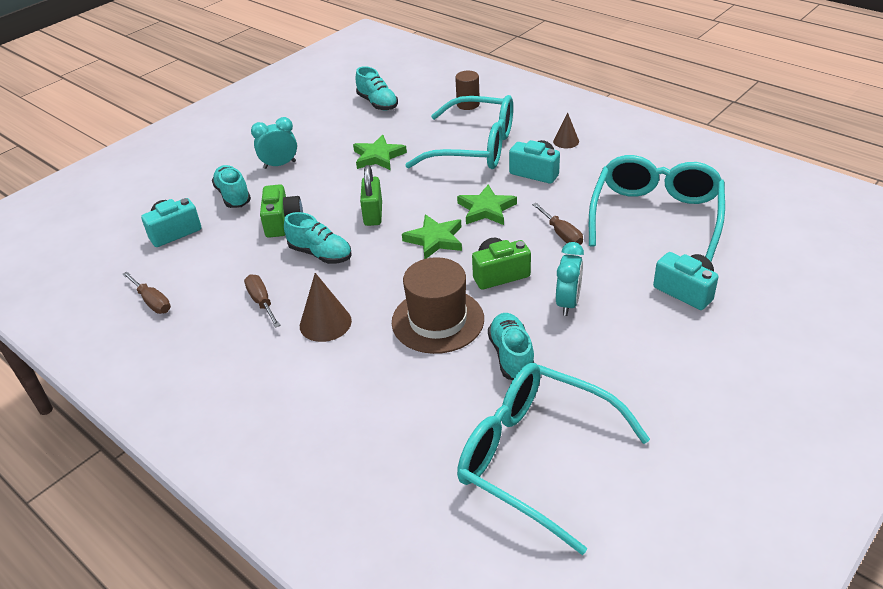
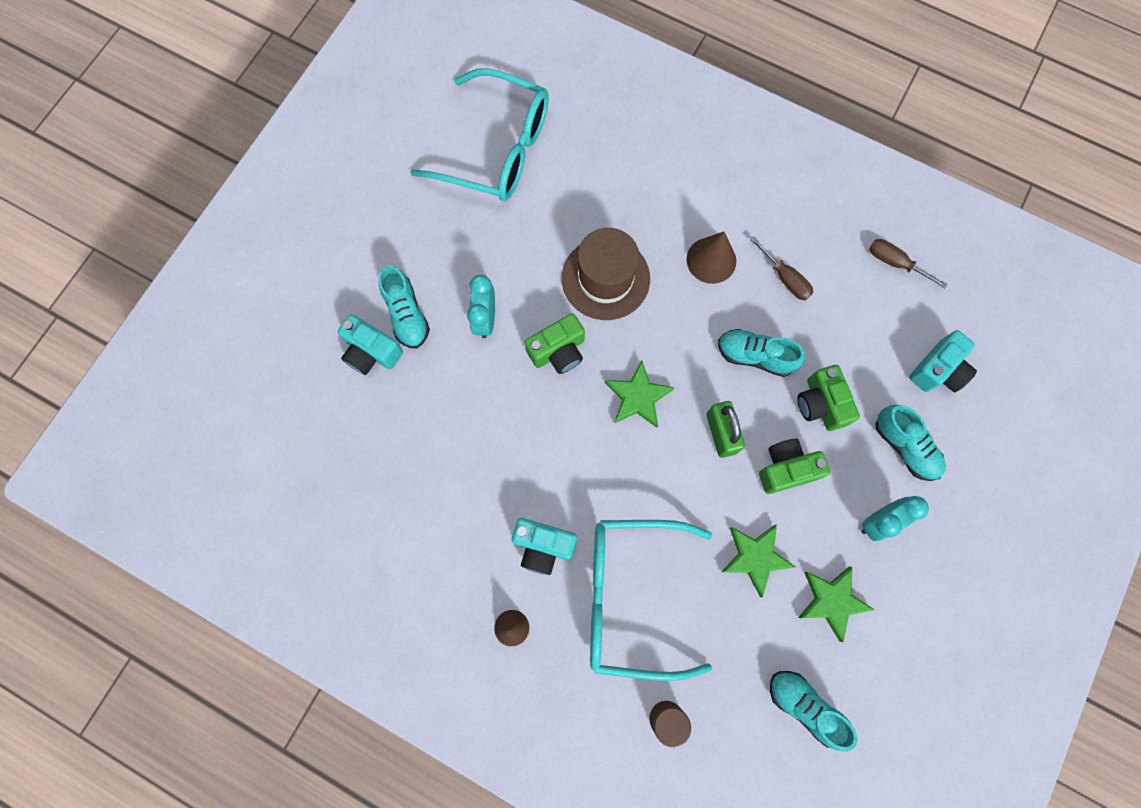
camera: 165 degrees right, 35 degrees up
green star [457,185,517,225] -> green star moved to [798,567,875,642]
turquoise shoe [488,313,534,380] -> turquoise shoe moved to [378,265,430,348]
brown screwdriver [532,203,583,245] -> none
turquoise glasses [589,155,725,262] -> none
none -> green camera [759,439,830,494]

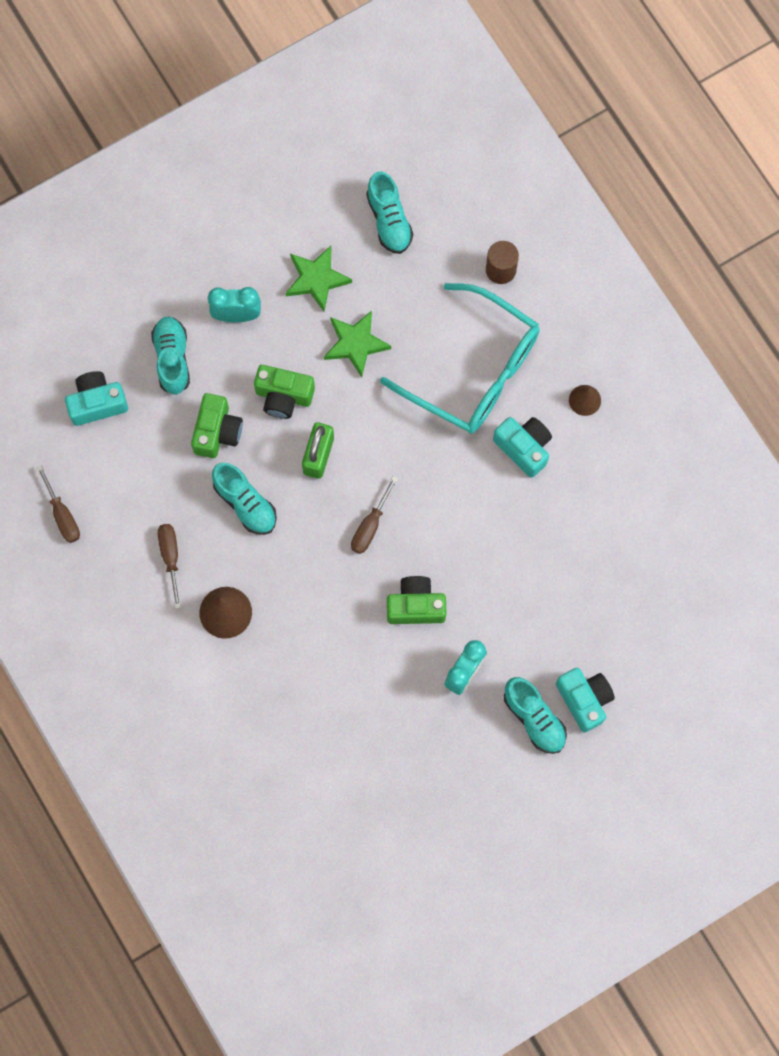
camera: 150 degrees left, 0 degrees up
turquoise shoe [378,265,430,348] -> turquoise shoe turned 135 degrees clockwise [504,677,567,754]
turquoise glasses [410,68,549,201] -> none
brown hat [562,228,650,320] -> none
green star [605,360,675,428] -> brown screwdriver [351,476,398,554]

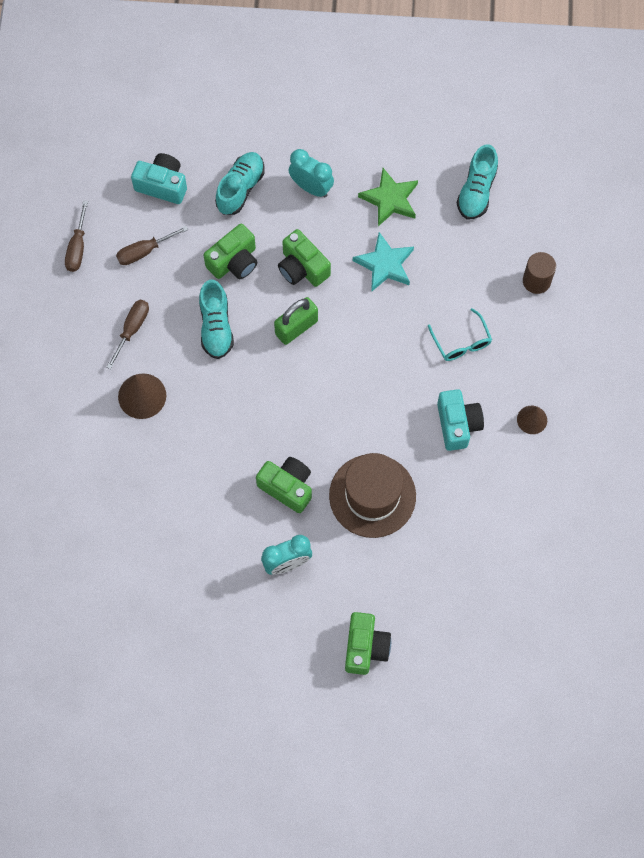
camera: 35 degrees right, 5 degrees down
green star [324,311,391,377] -> turquoise star [353,232,414,292]
brown screwdriver [351,476,398,554] -> brown screwdriver moved to [116,226,188,265]
turquoise glasses [380,283,540,434] -> turquoise glasses [428,308,492,361], size x0.43
turquoise shoe [504,677,567,754] -> none
turquoise camera [556,668,615,733] -> green camera [345,612,391,675]
none -> brown hat [329,453,416,538]

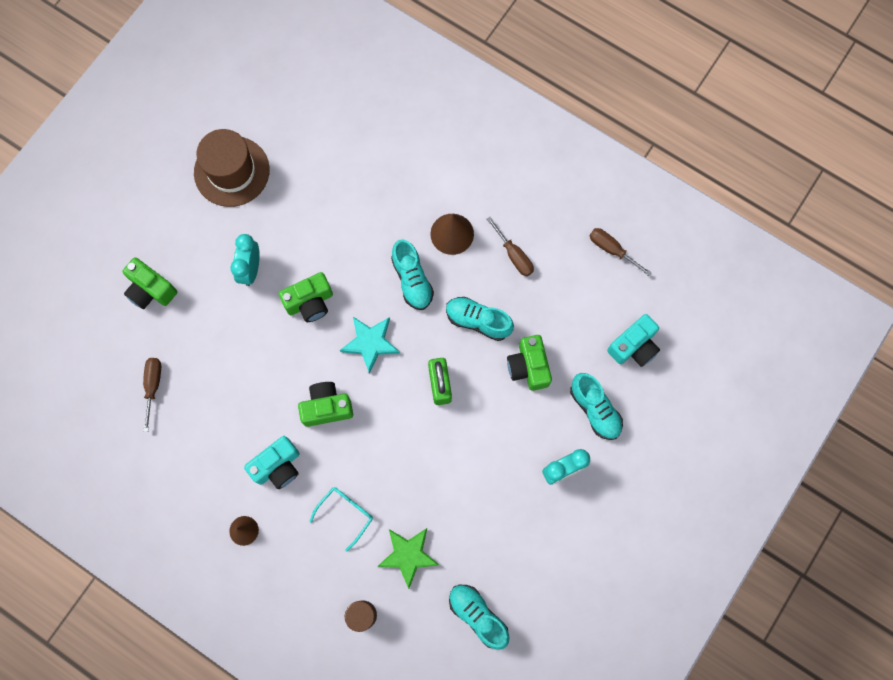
camera: 120 degrees right, 5 degrees up
brown screwdriver [116,226,188,265] -> brown screwdriver moved to [143,358,161,432]
green camera [278,229,331,287] -> green camera moved to [298,382,353,427]
brown hat [329,453,416,538] -> brown hat moved to [194,129,270,207]
turquoise star [353,232,414,292] -> turquoise star moved to [340,317,400,374]
green star [358,168,418,226] -> green star moved to [377,528,439,589]
turquoise glasses [428,308,492,361] -> turquoise glasses turned 120 degrees clockwise [310,487,373,552]
turquoise camera [437,389,484,451] -> turquoise camera turned 60 degrees counterclockwise [244,436,300,489]
none -> turquoise shoe [391,239,434,310]

